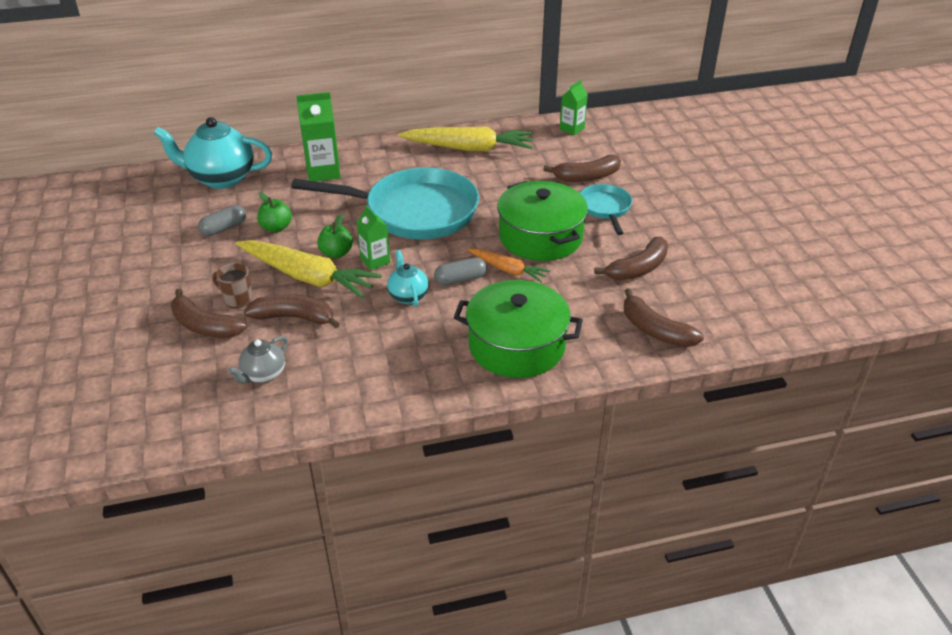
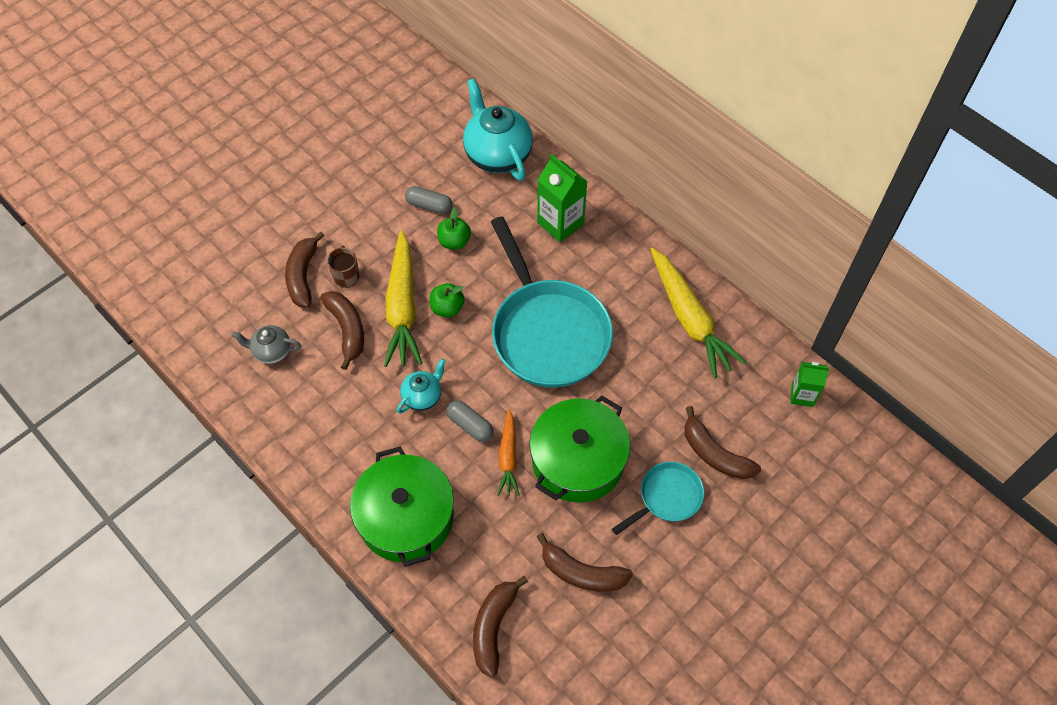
camera: 60 degrees right, 20 degrees up
green carton [357,205,390,270] -> none

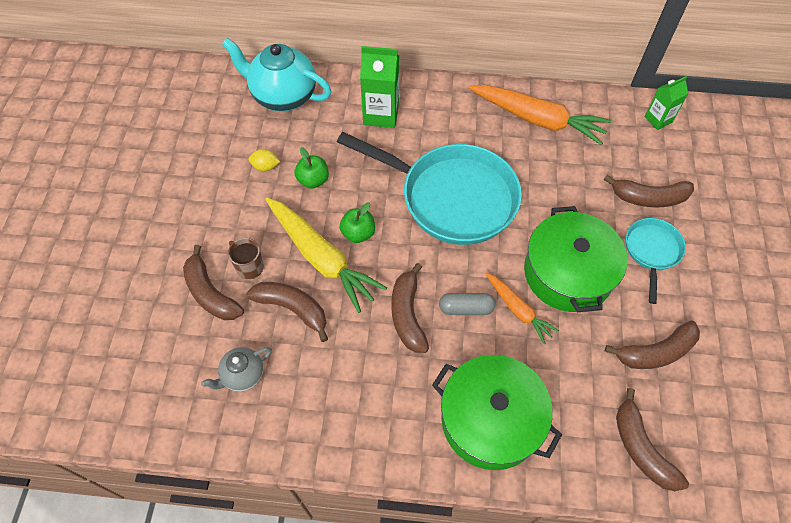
camera: 40 degrees left, 0 degrees up
turquoise teapot [397,359,446,414] -> brown banana [391,263,429,353]
grey capsule [405,186,452,214] -> yellow lemon [248,149,280,172]
yellow carrot [650,248,747,378] -> orange carrot [469,85,611,145]

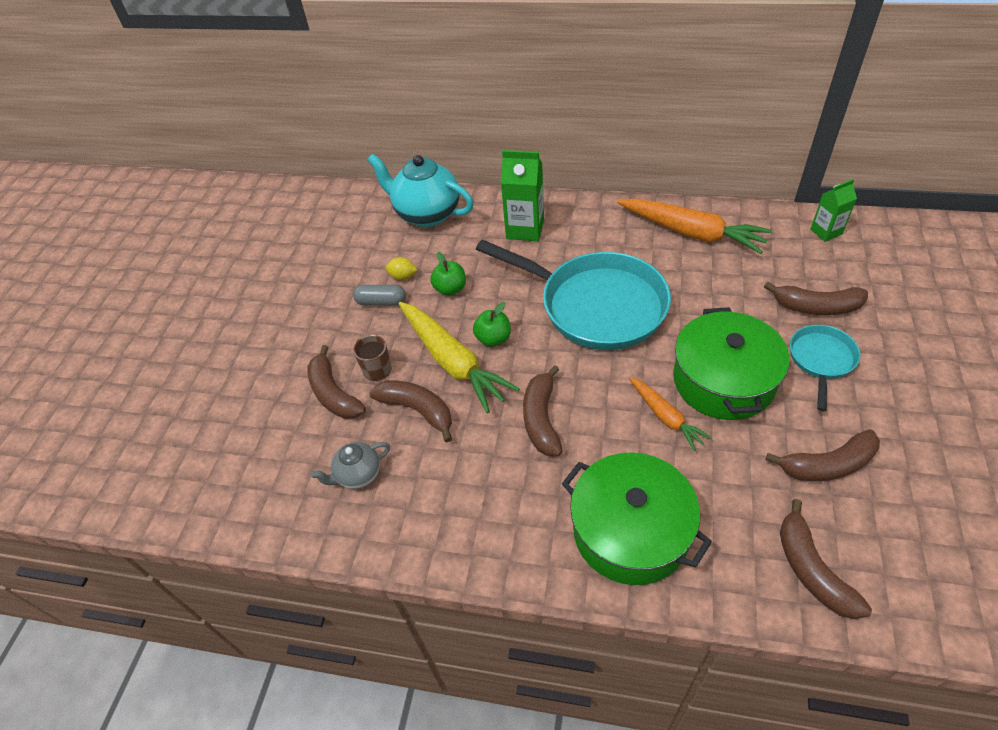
camera: 10 degrees right, 10 degrees down
grey capsule [439,293,496,315] -> grey capsule moved to [353,285,406,306]

